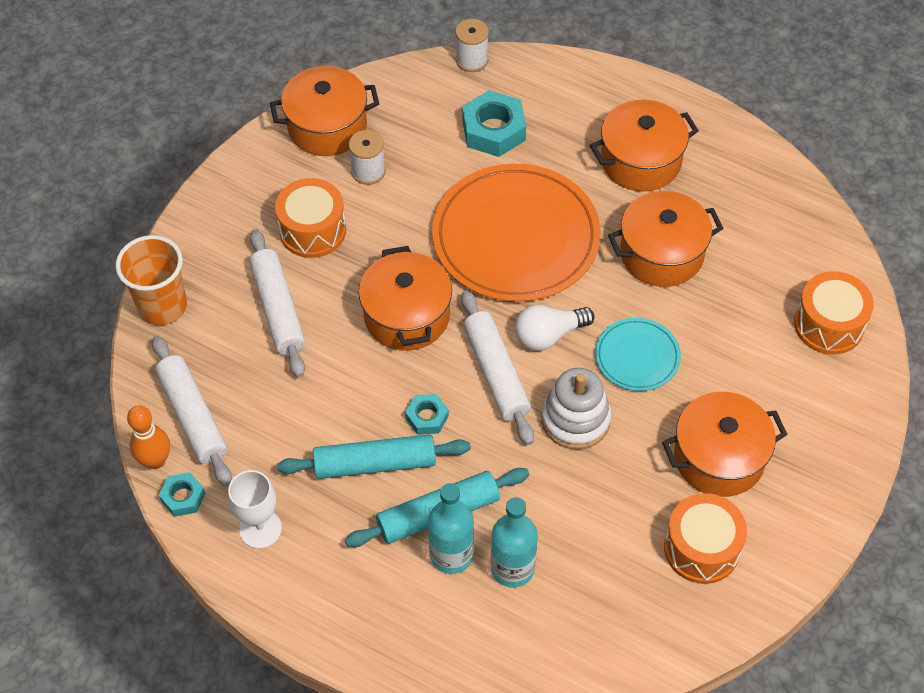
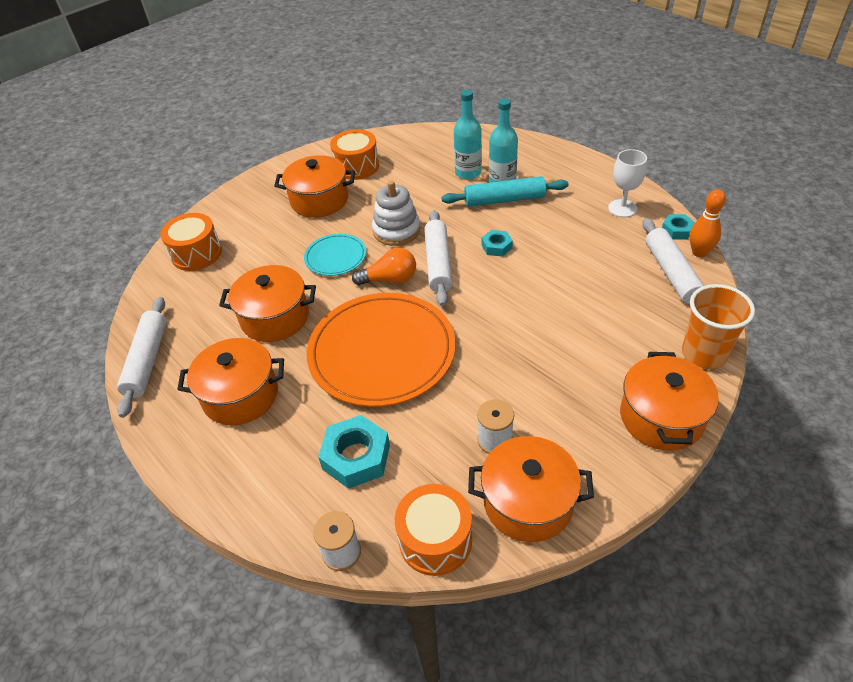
camera: 160 degrees left, 10 degrees down
white rolling pin [249,229,305,377] -> white rolling pin moved to [117,297,167,418]
orange drum [275,178,346,258] -> orange drum moved to [395,484,472,576]
turquoise rolling pin [277,434,471,479] -> none
orange pot [359,246,452,351] -> orange pot moved to [620,352,719,451]
white light bulb [515,305,594,351] -> orange light bulb [352,248,416,285]

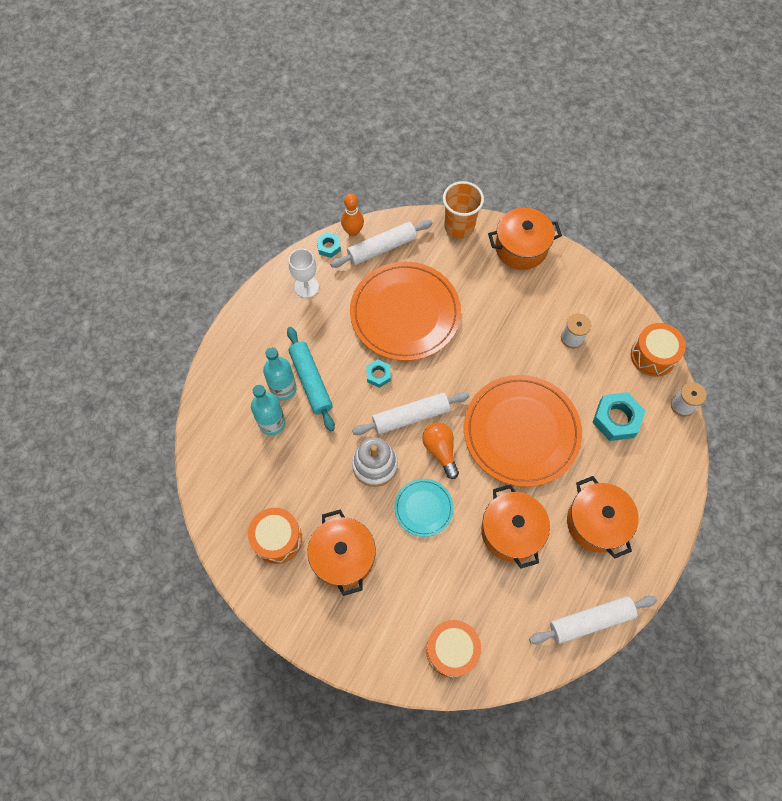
camera: 110 degrees left, 20 degrees up
orange pot [468,436,594,542] -> none
none -> orange plate [350,262,461,361]

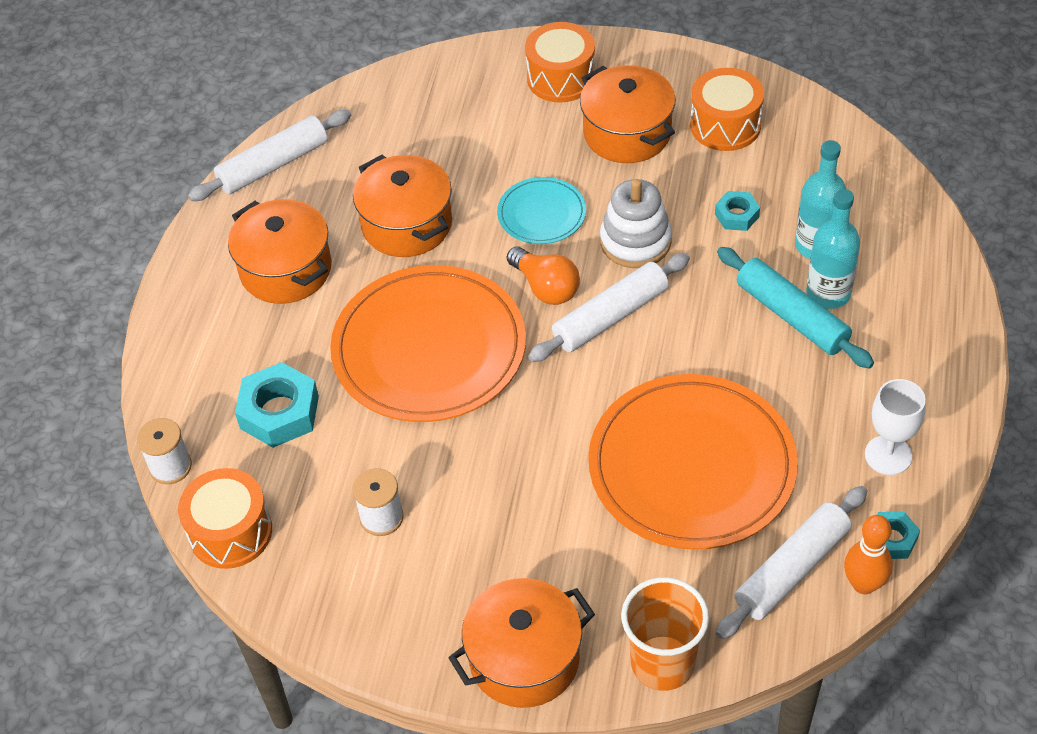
camera: 165 degrees right, 15 degrees down
turquoise nut [366,359,391,388] -> turquoise nut moved to [715,191,760,231]
orange drum [426,620,481,678] -> orange drum moved to [525,22,595,103]

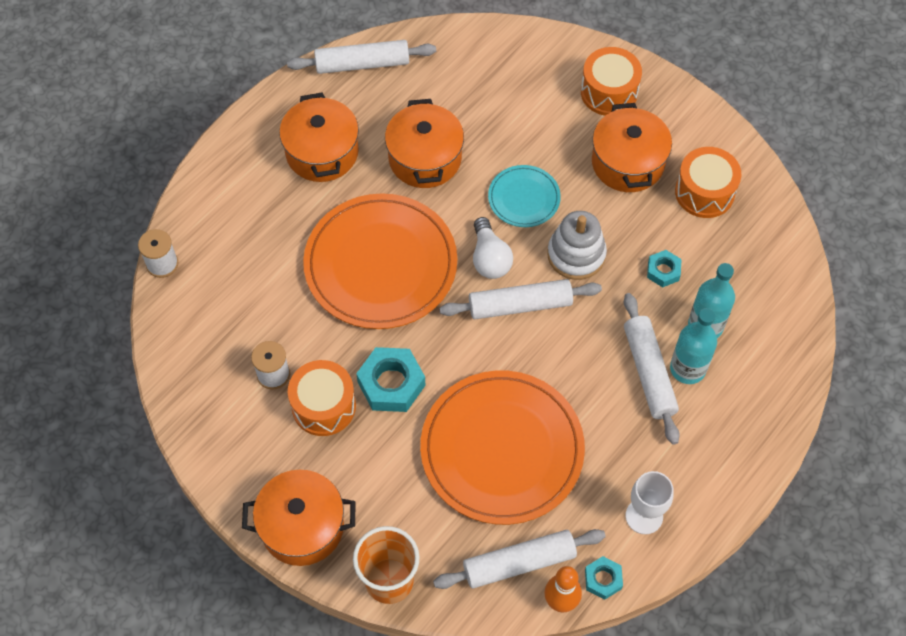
camera: 25 degrees right, 10 degrees up
orange drum [178,468,272,569] -> orange drum moved to [288,360,356,436]
turquoise nut [235,362,319,448] -> turquoise nut moved to [356,347,425,412]
orange light bulb [507,247,580,305] -> white light bulb [473,217,513,279]
turquoise rolling pin [717,247,874,368] -> white rolling pin [624,293,680,445]

